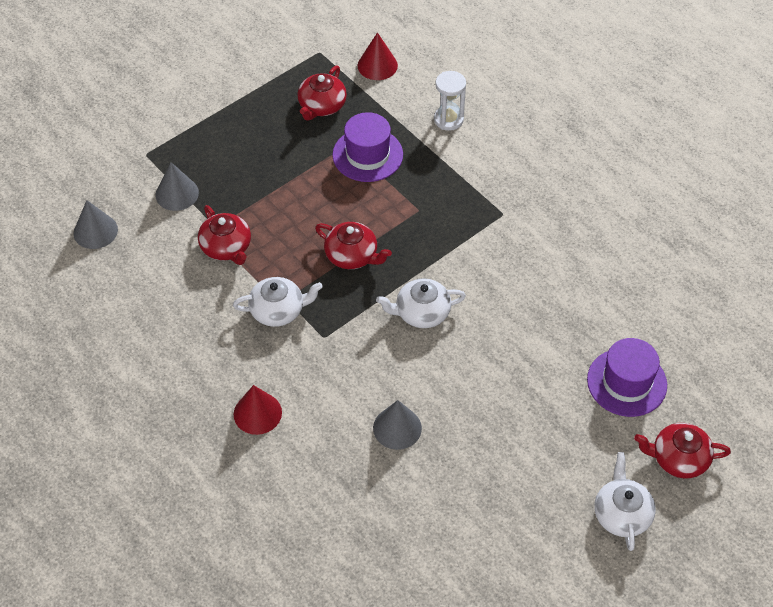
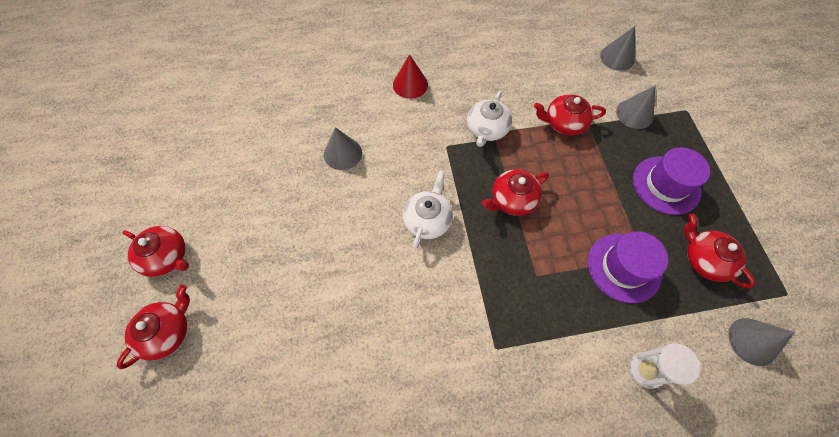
camera: 120 degrees right, 10 degrees up
red cone [358,32,398,80] -> grey cone [728,318,795,366]
purple hat [587,338,667,417] -> purple hat moved to [633,147,710,215]
white teapot [594,452,656,551] -> red teapot [123,226,189,277]

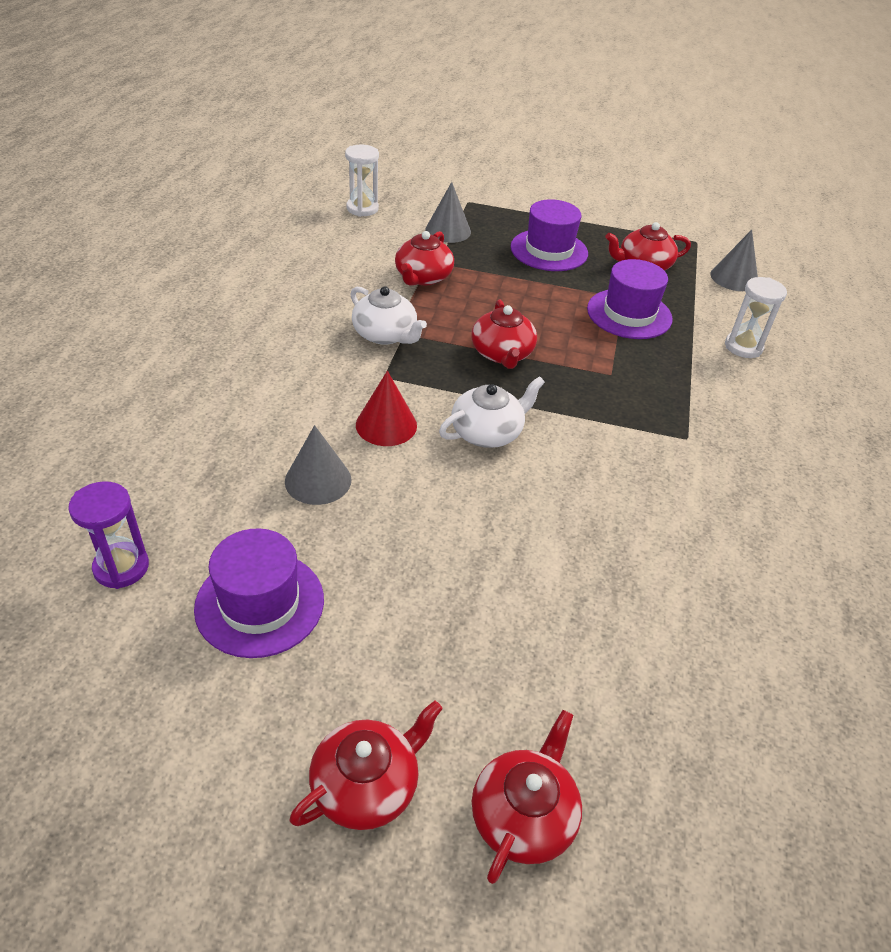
camera: 70 degrees left, 20 degrees down
red teapot [117,285,190,369] -> red teapot turned 60 degrees clockwise [472,710,582,884]
red cone [393,54,428,99] -> red cone moved to [356,371,417,446]
white teapot [403,171,453,249] -> white teapot turned 105 degrees clockwise [439,376,545,448]
grey cone [600,26,635,71] -> white hourglass [345,144,379,217]
none -> purple hourglass [68,481,149,589]
none -> purple hat [194,528,324,658]

